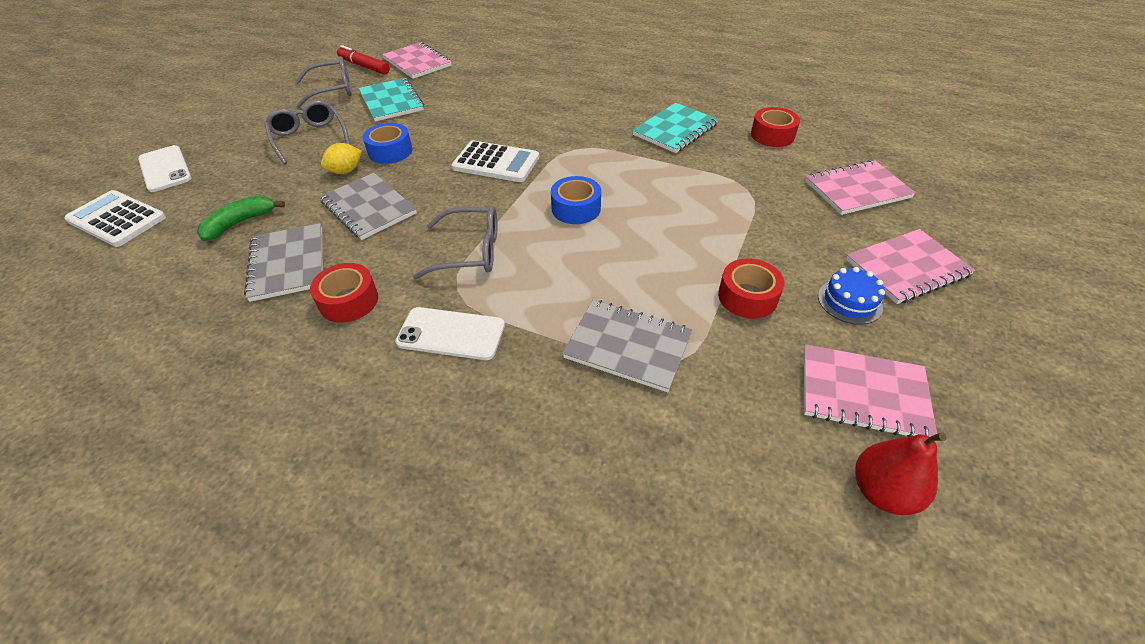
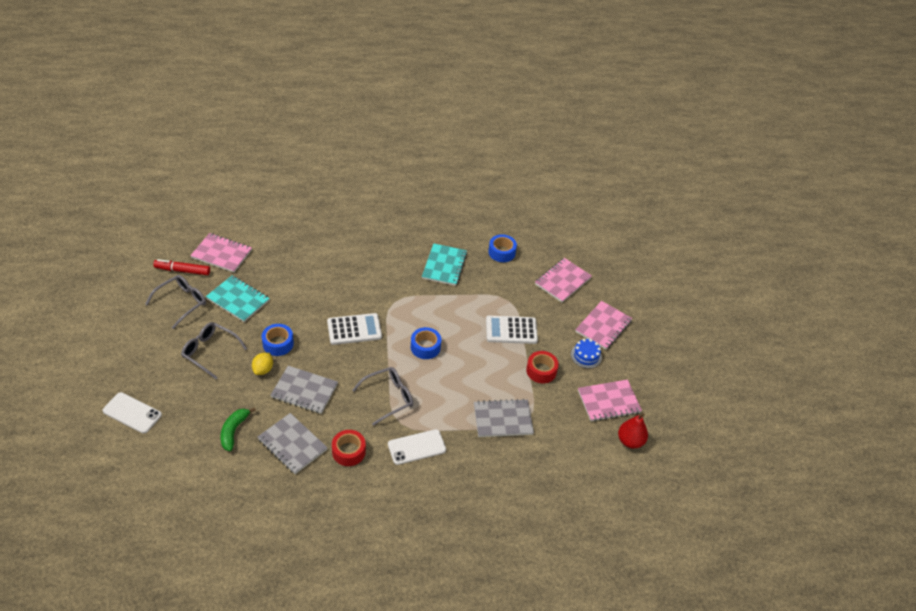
camera: 35 degrees left, 0 degrees up
white calculator [64,190,166,247] -> white calculator moved to [486,316,538,344]
red tape [751,107,800,147] -> blue tape [488,234,517,262]

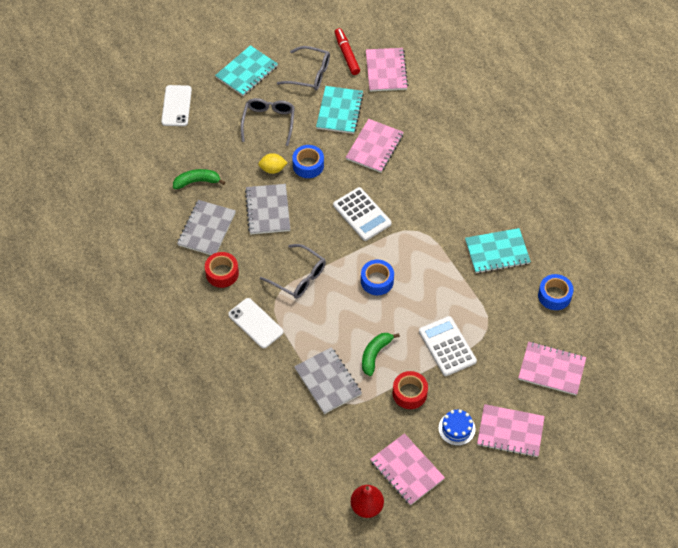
camera: 70 degrees right, 10 degrees up
none -> turquoise notebook [215,45,278,96]
none -> pink notebook [346,119,404,173]
none -> green banana [362,333,400,376]

